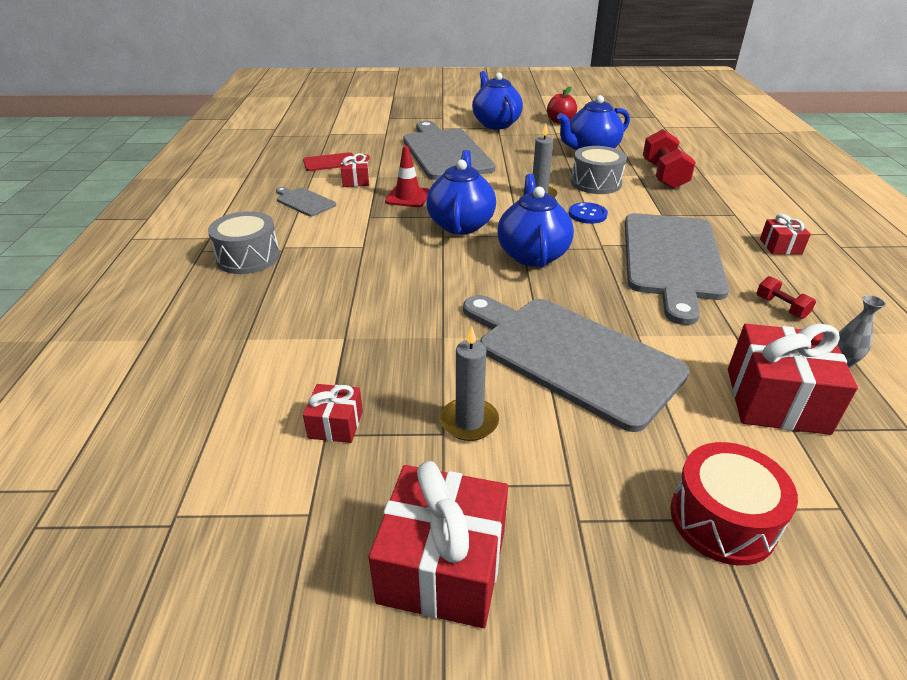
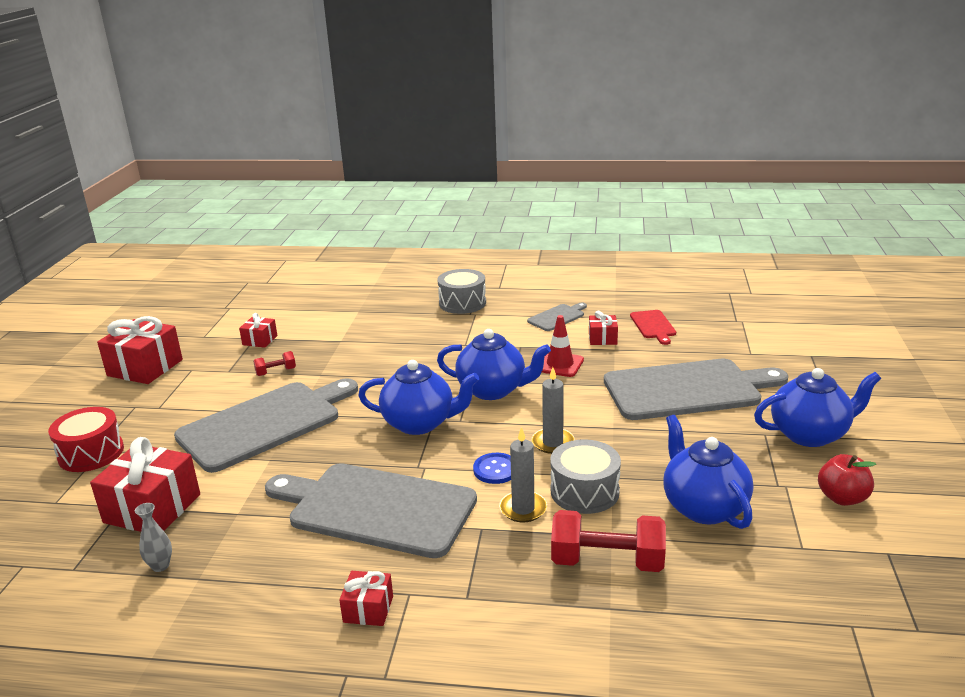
camera: 100 degrees right, 10 degrees down
grey candle [440,326,499,441] -> grey candle moved to [499,427,547,522]
red dumbbell [757,276,816,319] -> red dumbbell moved to [253,351,296,376]

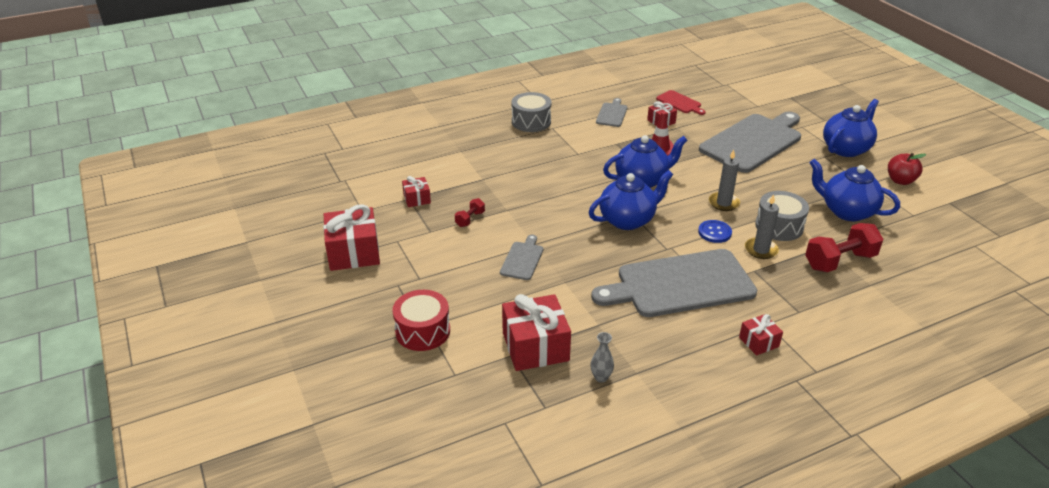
camera: 35 degrees left, 10 degrees up
grey cutting board [174,378,358,473] -> grey cutting board [500,234,543,280], size x0.44

